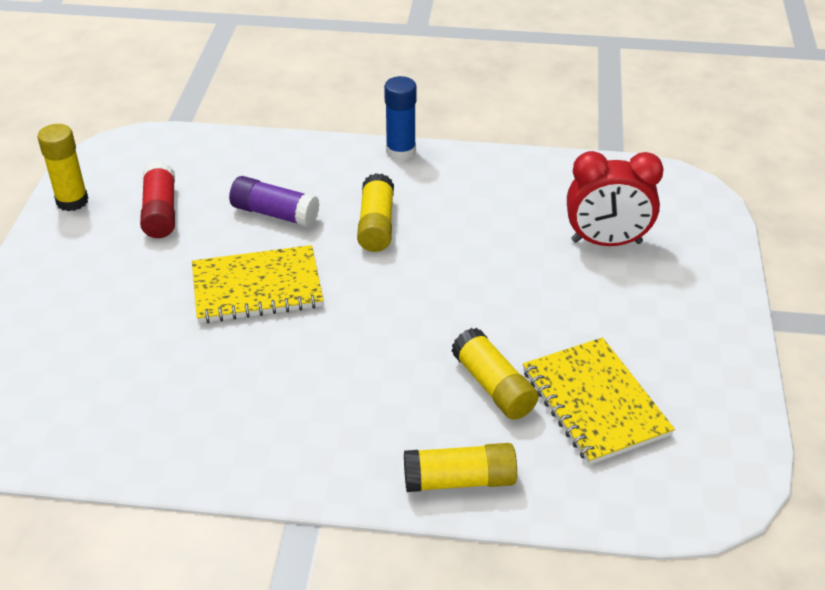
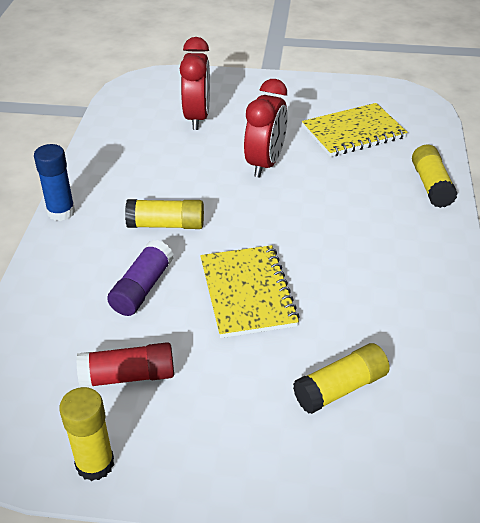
camera: 90 degrees left, 0 degrees up
yellow glue stick [451,328,539,420] -> yellow glue stick moved to [293,343,390,414]
none -> red clock [244,79,288,178]

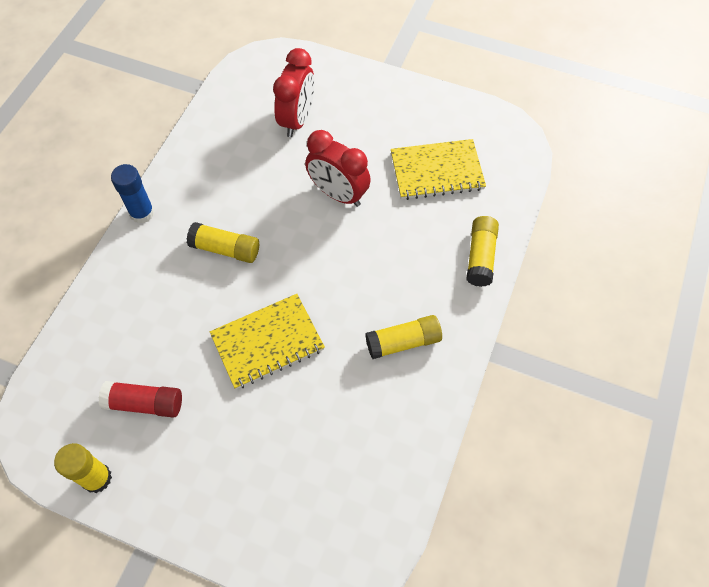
camera: 15 degrees right, 20 degrees up
purple glue stick [107,240,173,316] -> none
yellow notebook [200,245,300,338] -> yellow notebook turned 60 degrees clockwise [210,294,325,389]
red clock [244,79,288,178] -> red clock turned 90 degrees clockwise [305,130,371,207]
yellow glue stick [293,343,390,414] -> yellow glue stick moved to [365,315,442,359]

